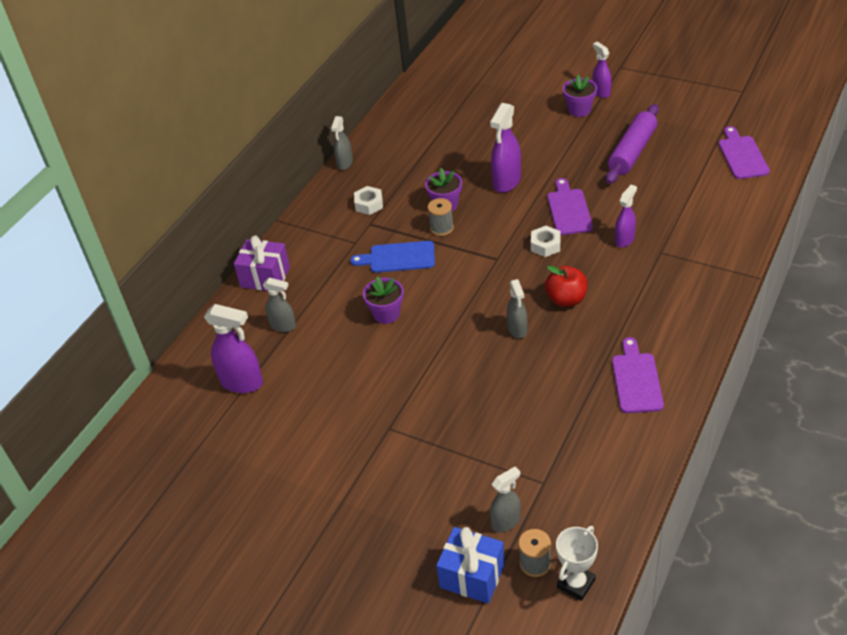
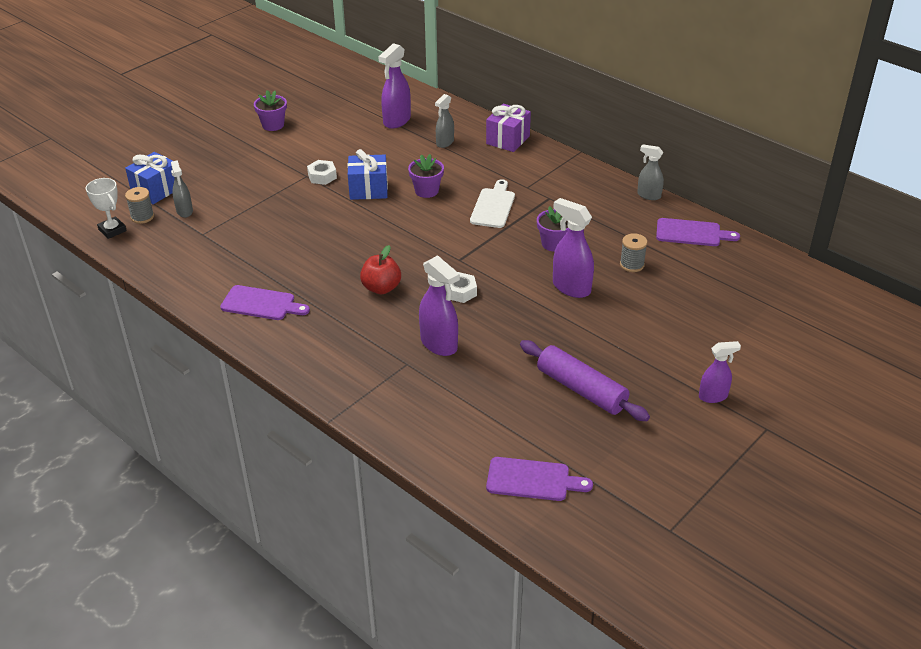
camera: 100 degrees right, 5 degrees down
blue cutting board [350,241,435,273] -> white cutting board [470,179,515,228]
white nut [354,186,383,215] -> white nut moved to [307,160,337,185]
grey spool [428,198,454,236] -> grey spool moved to [620,233,647,272]
grey spray bottle [507,279,527,338] -> none
purple cutting board [547,178,593,235] -> purple cutting board moved to [656,218,740,246]
purple flower pot [562,75,597,117] -> purple flower pot moved to [254,90,287,131]
purple spray bottle [615,185,637,247] -> purple spray bottle [419,255,460,356], size x1.59
none -> blue gift [347,149,388,200]

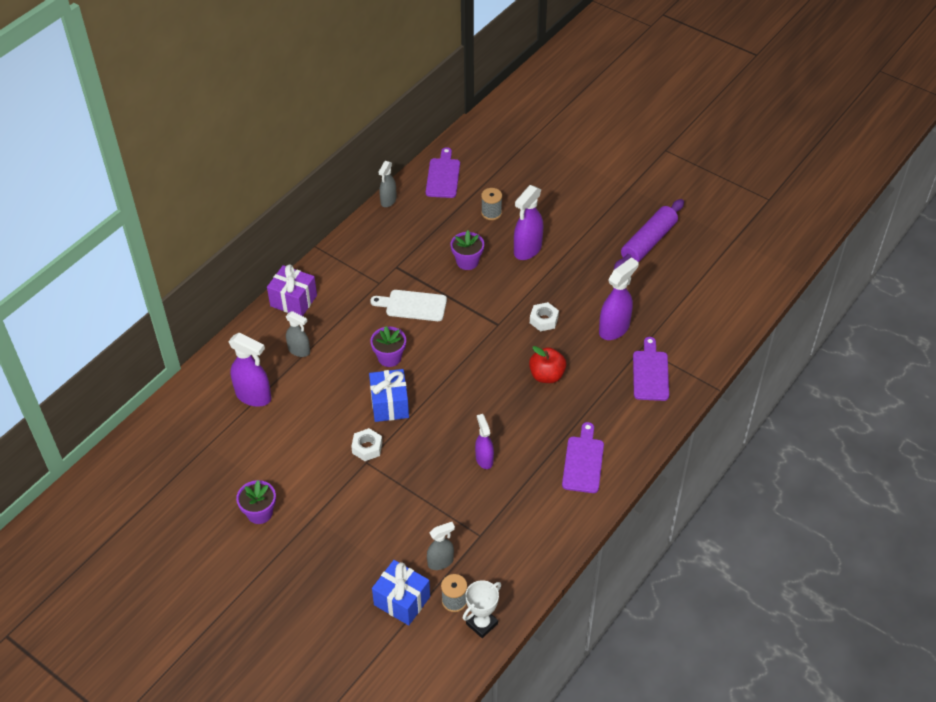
camera: 95 degrees left, 10 degrees up
purple cutting board [486,457,593,501] -> purple cutting board moved to [633,337,669,401]
purple spray bottle [699,341,741,403] -> purple spray bottle moved to [475,414,494,469]

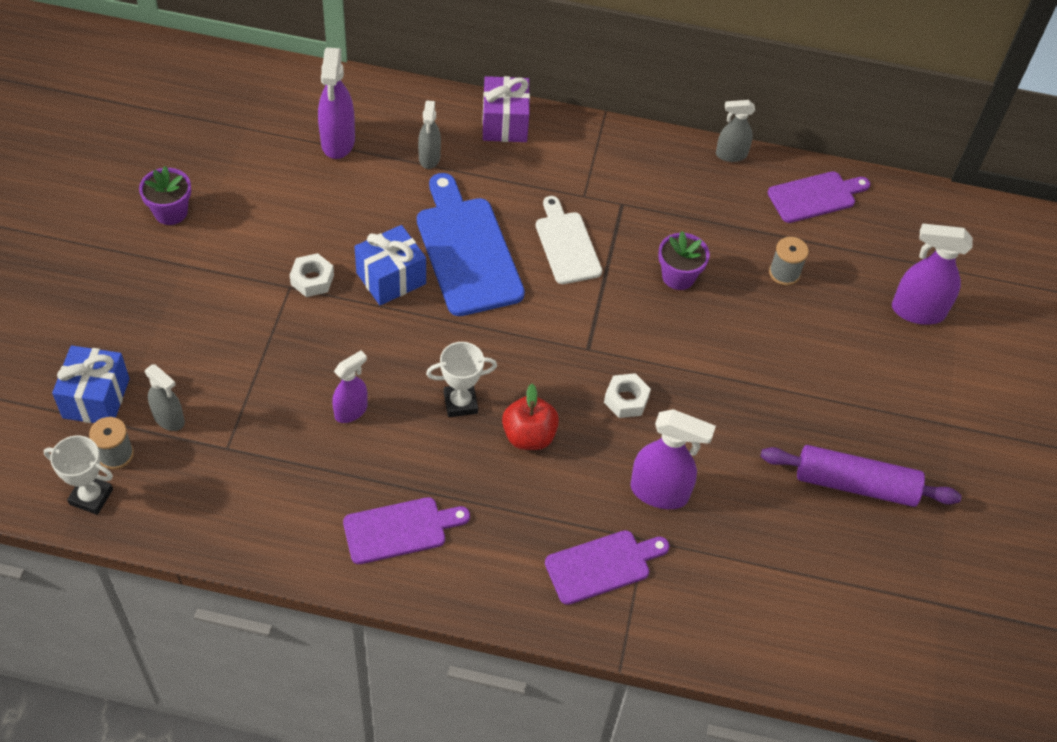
camera: 60 degrees right, 5 degrees up
purple flower pot [370,326,406,367] -> blue cutting board [417,173,525,316]
purple spray bottle [514,185,543,260] -> purple spray bottle moved to [892,224,973,325]
none -> white trophy [426,342,497,417]

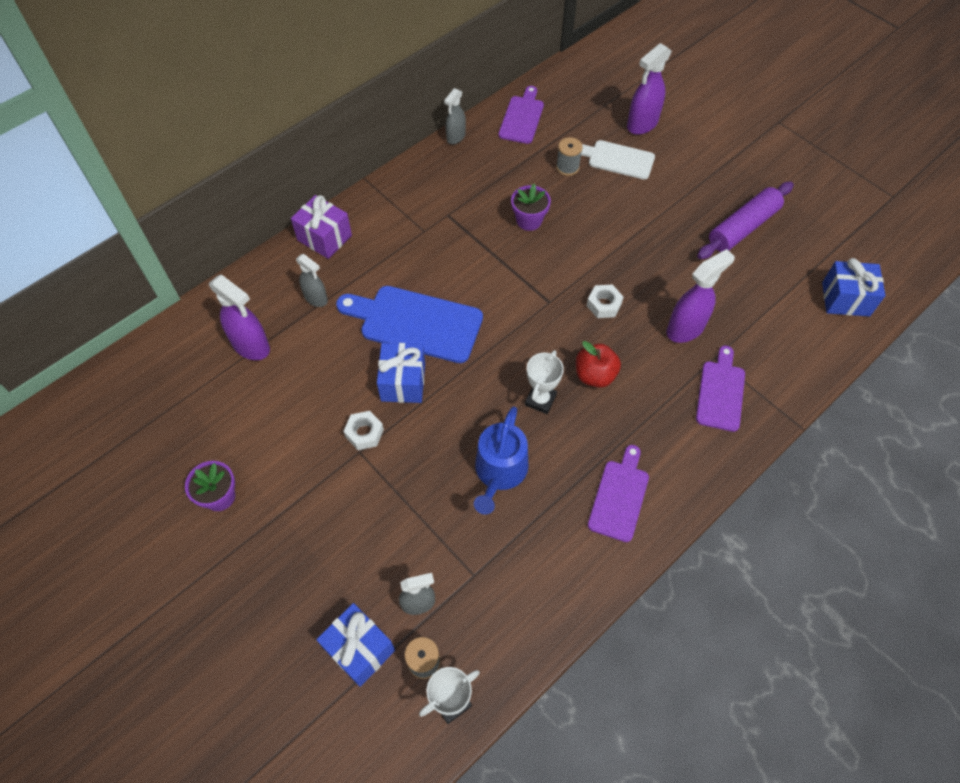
camera: 50 degrees left, 5 degrees up
purple spray bottle [332,351,368,423] -> blue watering can [474,406,528,515]
white cutting board [536,196,602,284] -> white cutting board moved to [581,140,655,180]
none -> blue gift [822,258,886,317]

